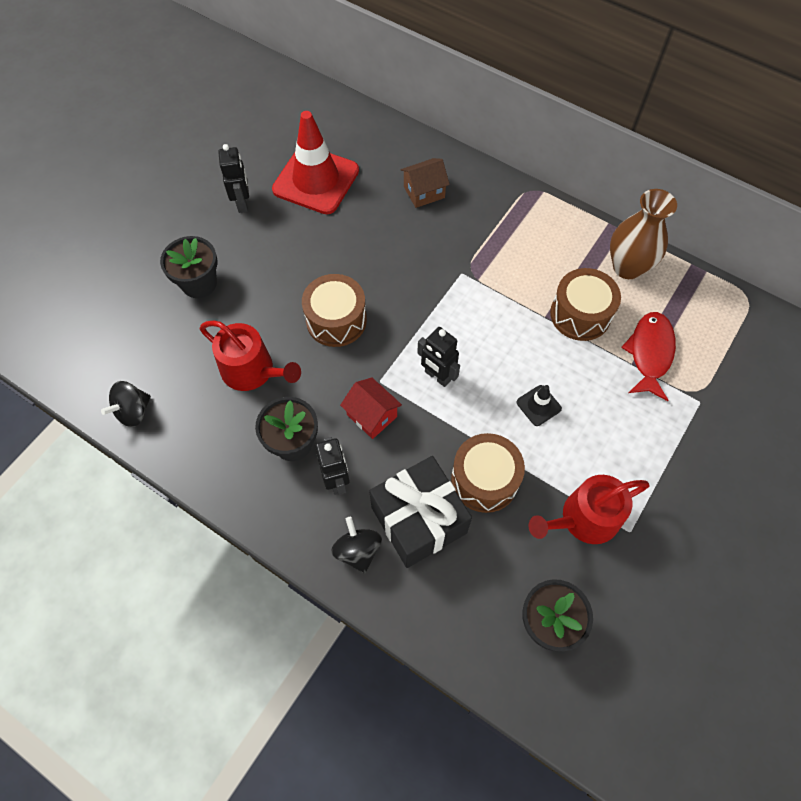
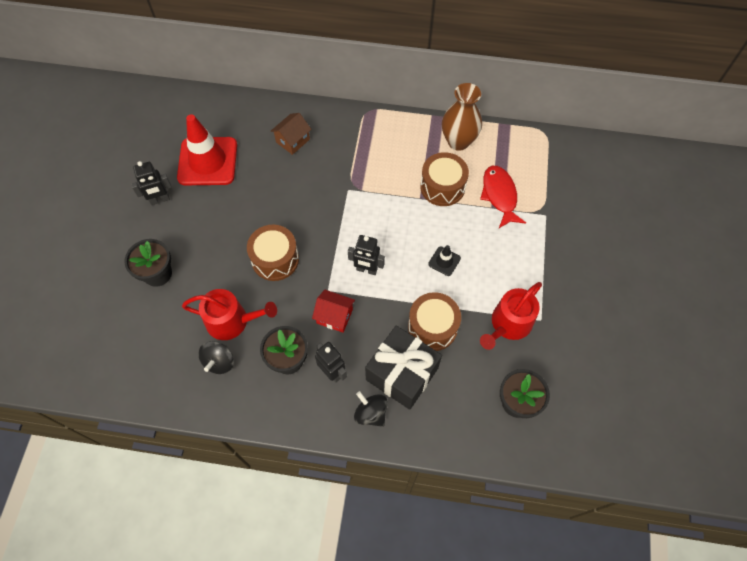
camera: 25 degrees left, 0 degrees up
black spinning top [101,381,151,427] -> black spinning top moved to [199,341,234,374]
black robot [218,144,249,213] -> black robot turned 105 degrees clockwise [131,161,172,205]

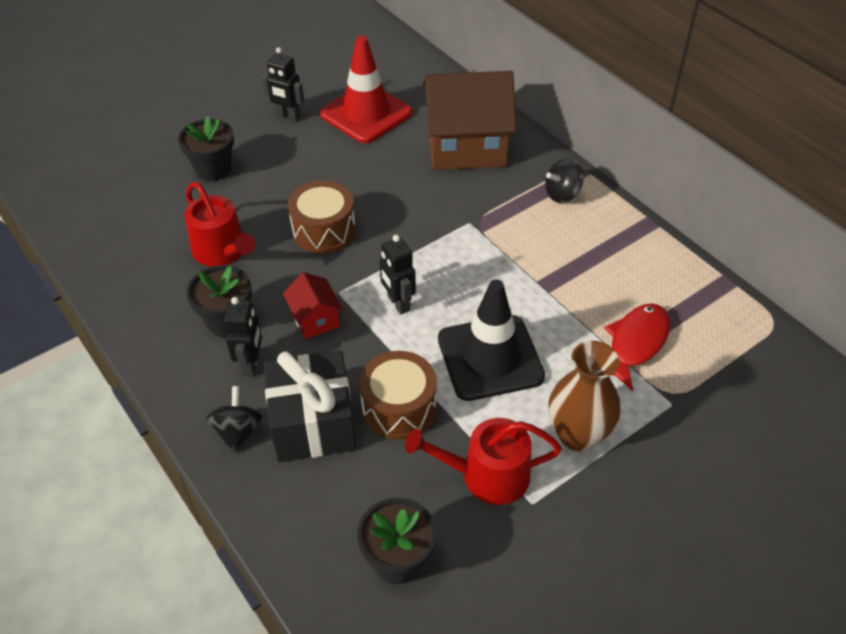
camera: 45 degrees right, 15 degrees down
black spinning top [199,341,234,374] -> black spinning top moved to [545,158,584,203]
brown house [271,113,311,155] -> brown house [423,71,516,170], size x2.15
brown drum [420,152,469,206] -> none
black traffic cone [428,245,461,276] -> black traffic cone [438,279,545,401], size x2.34
brown vase [442,83,482,151] -> brown vase moved to [548,341,620,451]

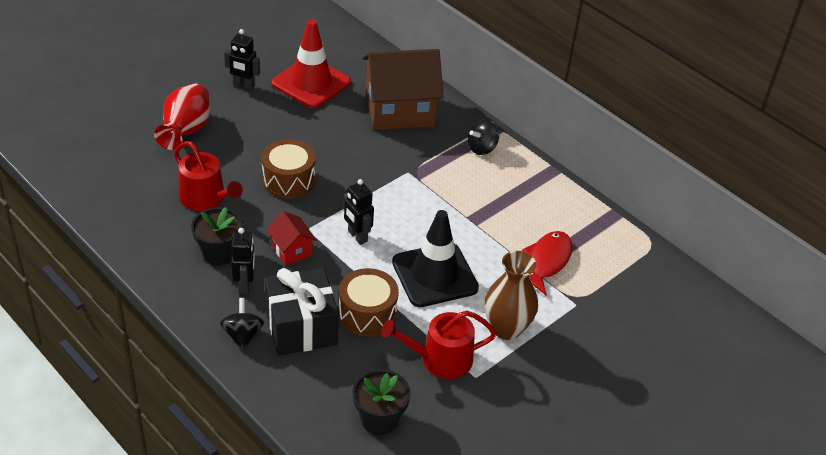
camera: 10 degrees left, 5 degrees down
black flower pot [178,116,234,181] -> red vase [154,84,210,150]

